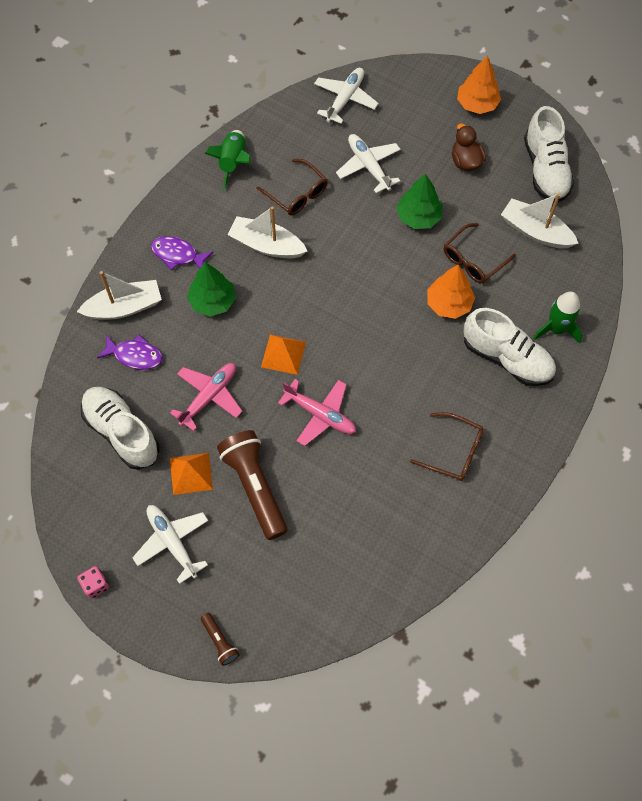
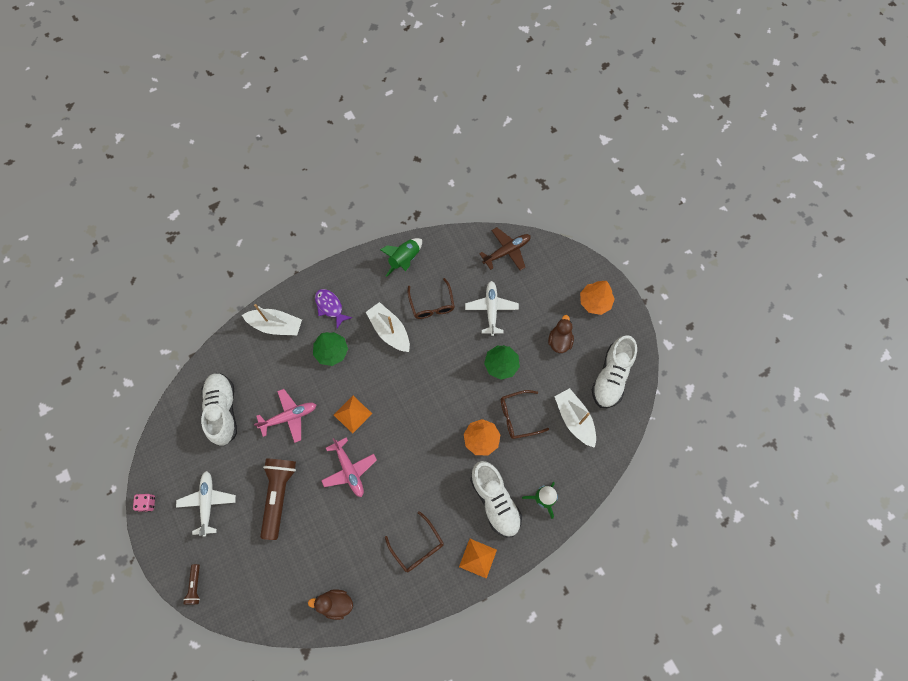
camera: 30 degrees right, 5 degrees up
purple fish [97,335,163,370] -> none
orange pyramid [170,453,213,495] -> orange pyramid moved to [459,539,497,579]
white plane [314,68,379,124] -> brown plane [479,227,531,270]
none -> brown duck [308,589,353,620]

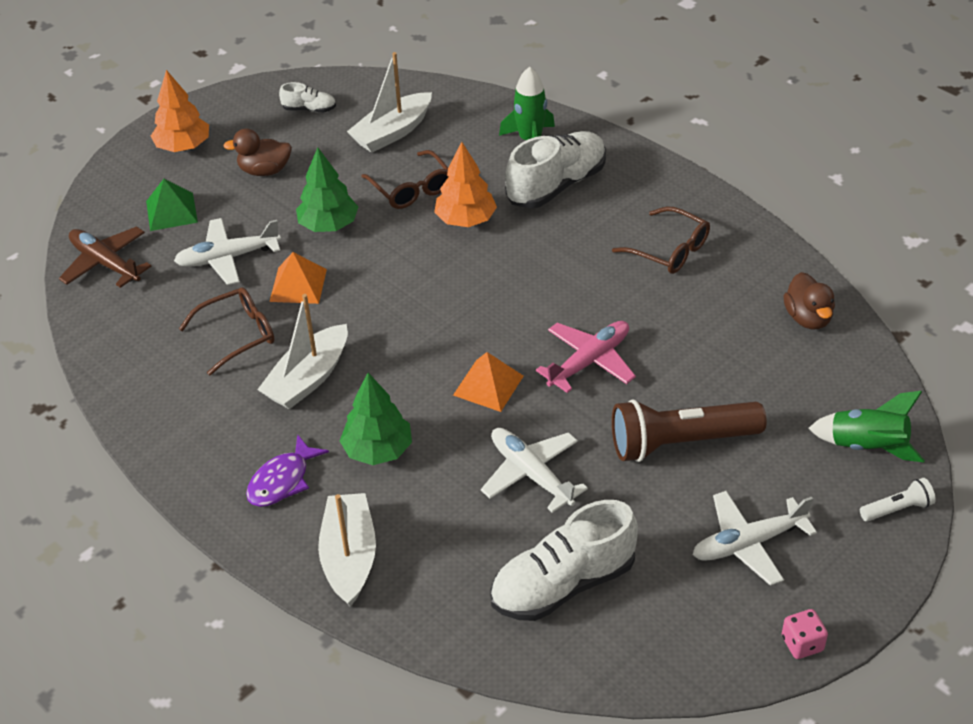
camera: 105 degrees left, 25 degrees down
brown flashlight [183,564,200,605] -> white flashlight [860,478,936,522]
pink plane [254,389,316,443] -> white plane [481,428,588,513]
green rocket [380,238,422,277] -> green rocket moved to [808,391,925,462]
brown glasses [385,511,444,572] -> brown glasses turned 90 degrees clockwise [612,207,710,274]
orange pyramid [459,539,497,579] -> orange pyramid moved to [269,252,327,304]
white shoe [592,335,637,408] -> white shoe [279,82,336,112], size x0.47
none -> green pyramid [146,179,198,231]

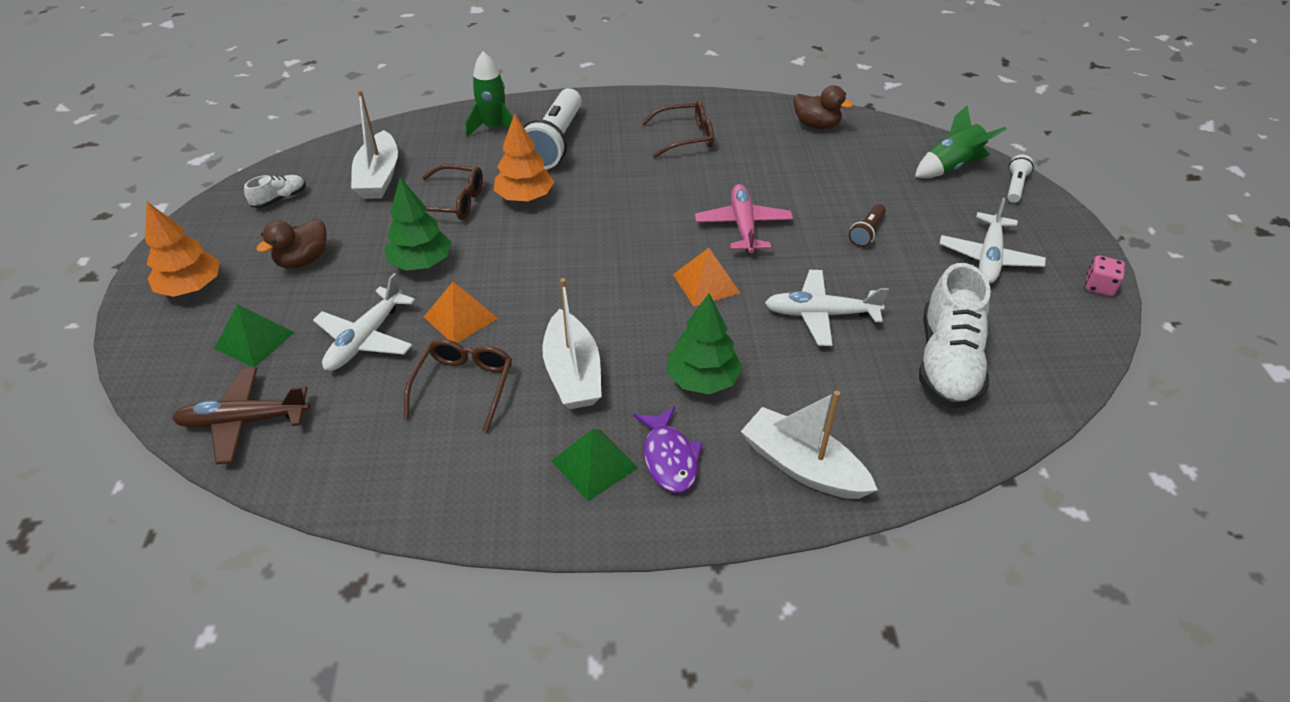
camera: 50 degrees left, 0 degrees up
white shoe [505,131,606,208] -> white flashlight [523,88,582,170]
brown flashlight [612,400,767,462] -> brown flashlight [849,204,886,247], size x0.47
none -> green pyramid [552,429,638,501]

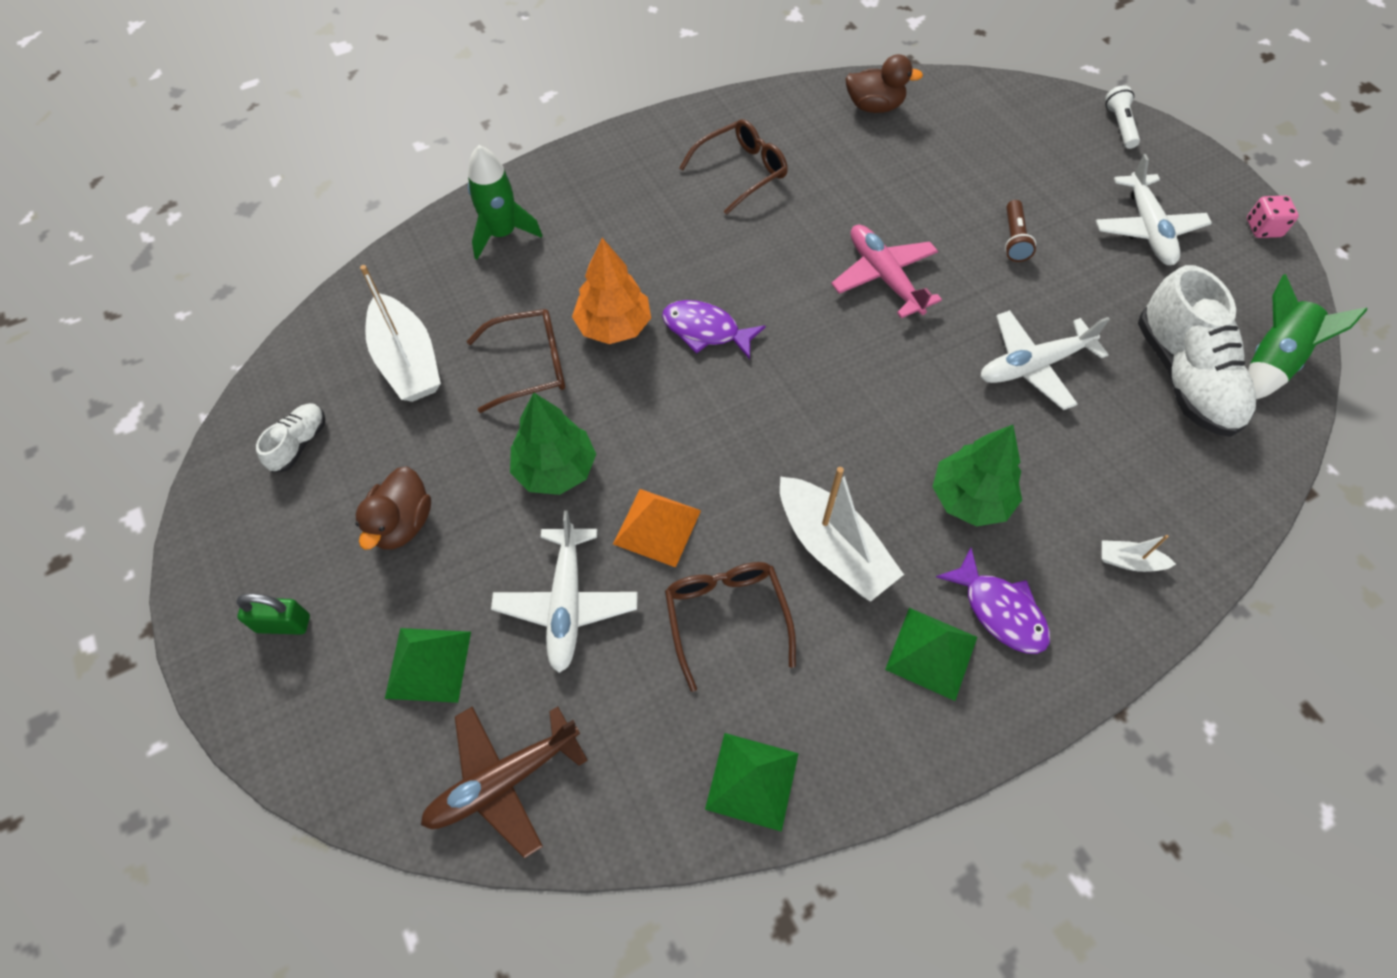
camera: 25 degrees left, 15 degrees up
orange tree [145,202,220,297] -> green padlock [236,593,310,635]
white flashlight [523,88,582,170] -> none
orange pyramid [673,248,740,307] -> none
white boat [741,391,878,499] -> white boat [1102,535,1176,572], size x0.46
green rocket [915,106,1006,178] -> green rocket moved to [1248,274,1367,399]
none -> purple fish [662,300,766,360]
none -> green pyramid [705,733,799,832]

